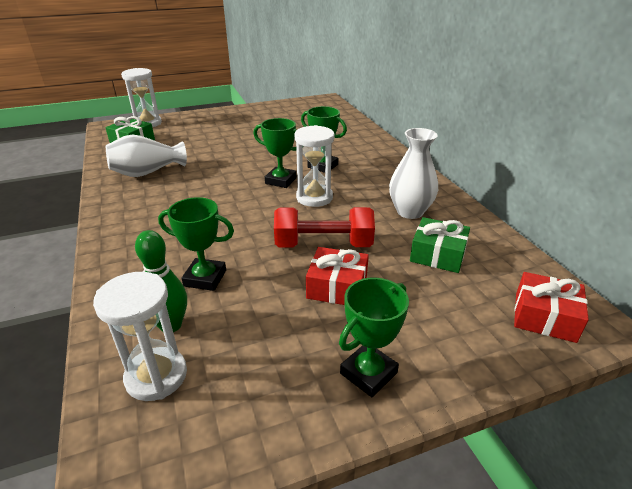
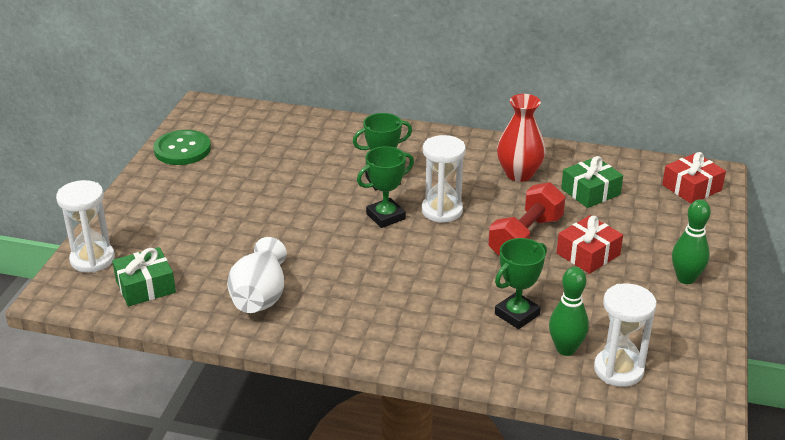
camera: 55 degrees left, 0 degrees up
green trophy [339,278,409,397] -> green bowling pin [672,199,711,284]
white vase [389,128,438,219] -> red vase [497,94,546,182]
none -> green button [153,130,211,165]

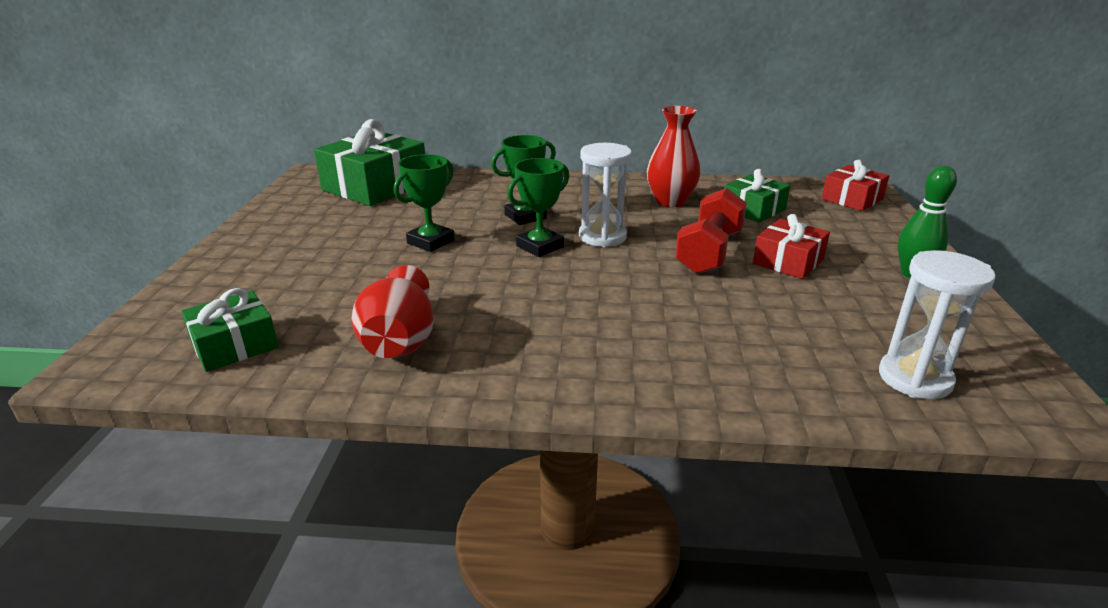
camera: 10 degrees left, 5 degrees down
white hourglass [56,180,115,273] -> none
green button [153,130,211,165] -> none
white vase [227,237,287,313] -> red vase [351,265,434,358]
green trophy [495,238,547,329] -> green trophy moved to [394,154,455,252]
green bowling pin [549,267,589,356] -> none
none -> green gift [314,119,425,206]

